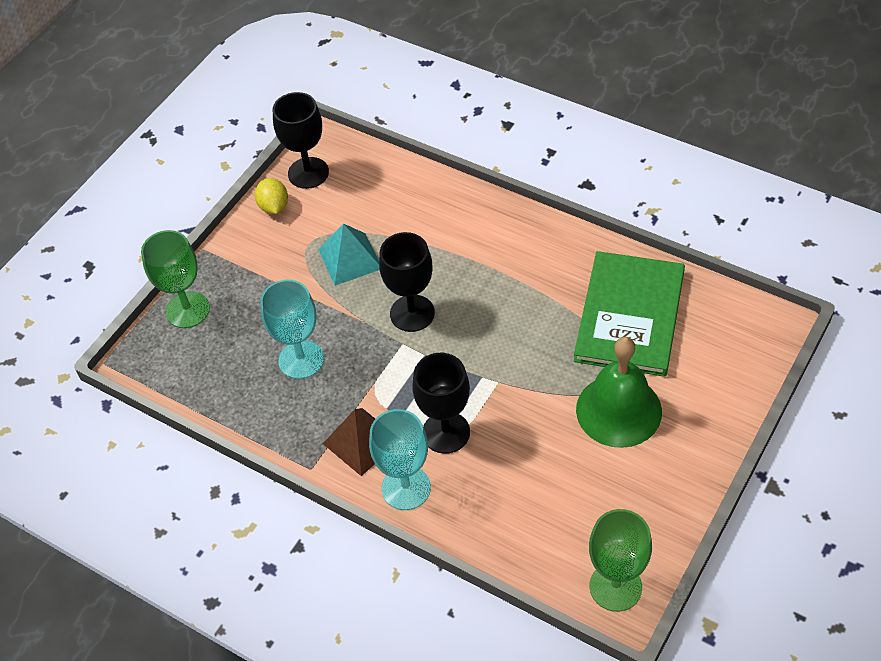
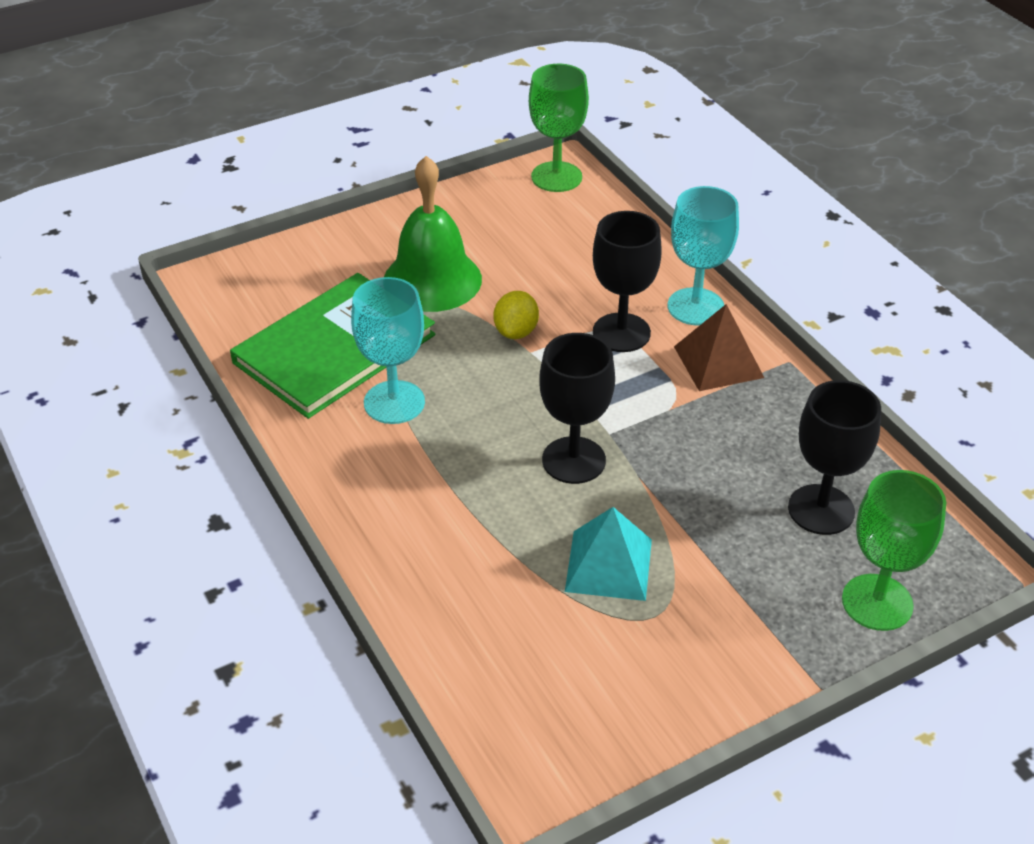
camera: 155 degrees left, 10 degrees down
yellow lemon [255,178,288,214] -> yellow lemon moved to [494,291,539,339]
turquoise goblet [260,280,324,379] -> turquoise goblet moved to [351,277,425,424]
black goblet [273,92,329,189] -> black goblet moved to [788,380,881,535]

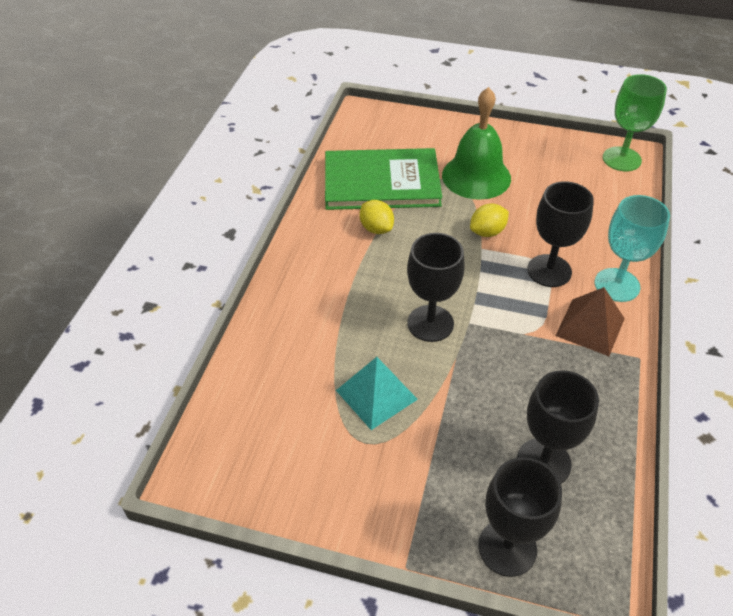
camera: 45 degrees right, 5 degrees up
turquoise goblet [351,277,425,424] -> yellow lemon [360,200,394,234]
green goblet [842,470,947,631] -> black goblet [478,457,562,577]

